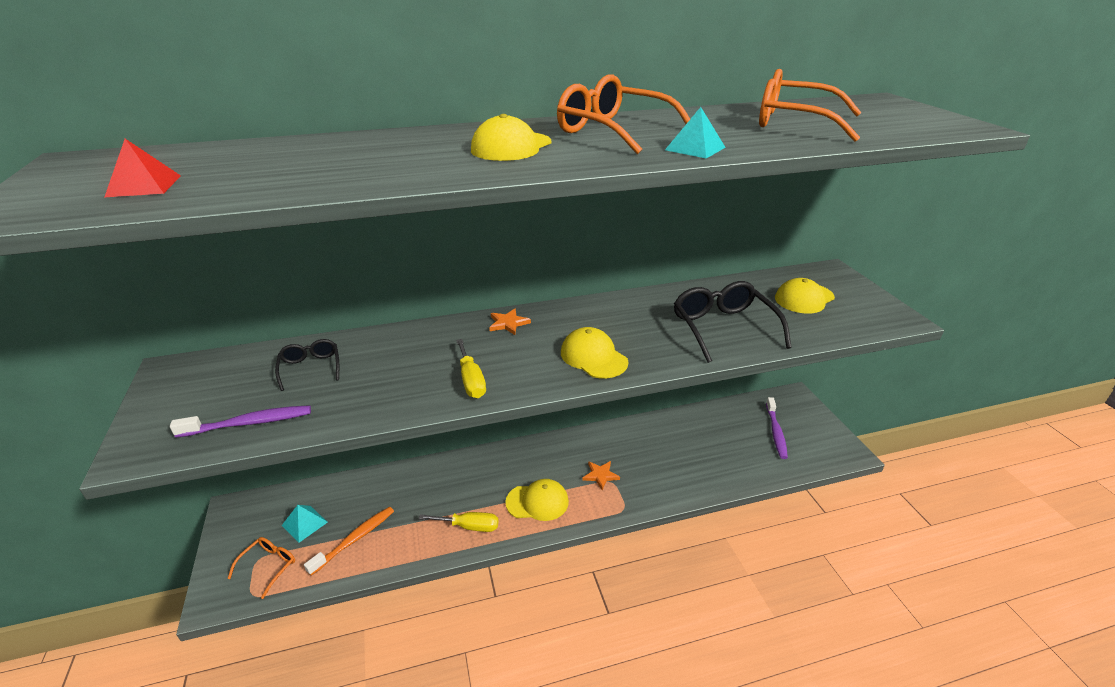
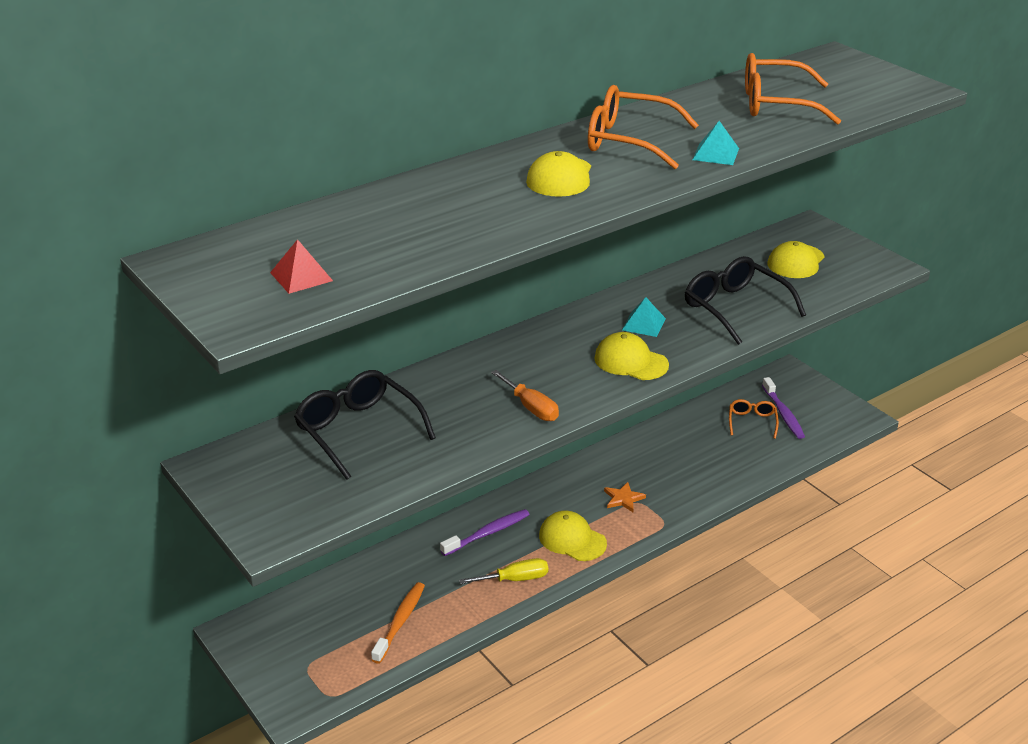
camera: 20 degrees left, 0 degrees up
purple toothbrush [170,405,311,438] -> purple toothbrush moved to [440,509,529,556]
orange glasses [227,537,295,599] -> orange glasses moved to [729,399,779,439]
black glasses [275,339,339,391] -> black glasses [294,370,436,480], size x1.82
turquoise pyramid [281,505,328,543] -> turquoise pyramid moved to [622,297,666,337]
yellow screwdriver [456,339,486,398] -> orange screwdriver [491,370,559,421]
orange star [489,309,531,335] -> none
yellow cap [505,479,569,521] -> yellow cap turned 120 degrees counterclockwise [539,511,607,561]

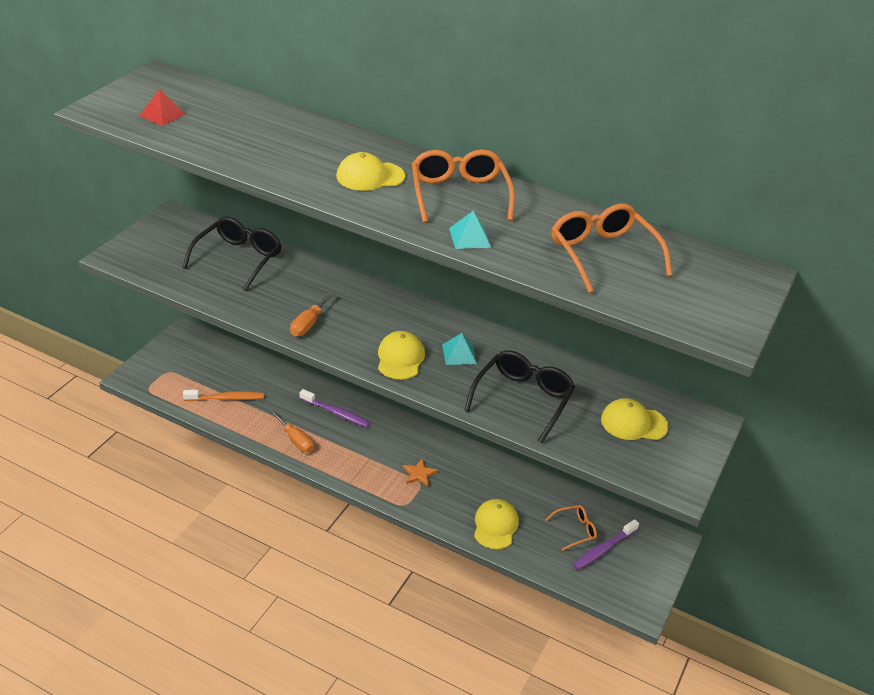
camera: 60 degrees right, 5 degrees up
yellow screwdriver [459,558,548,584] -> orange screwdriver [270,410,314,453]
yellow cap [539,511,607,561] -> yellow cap moved to [474,499,519,549]

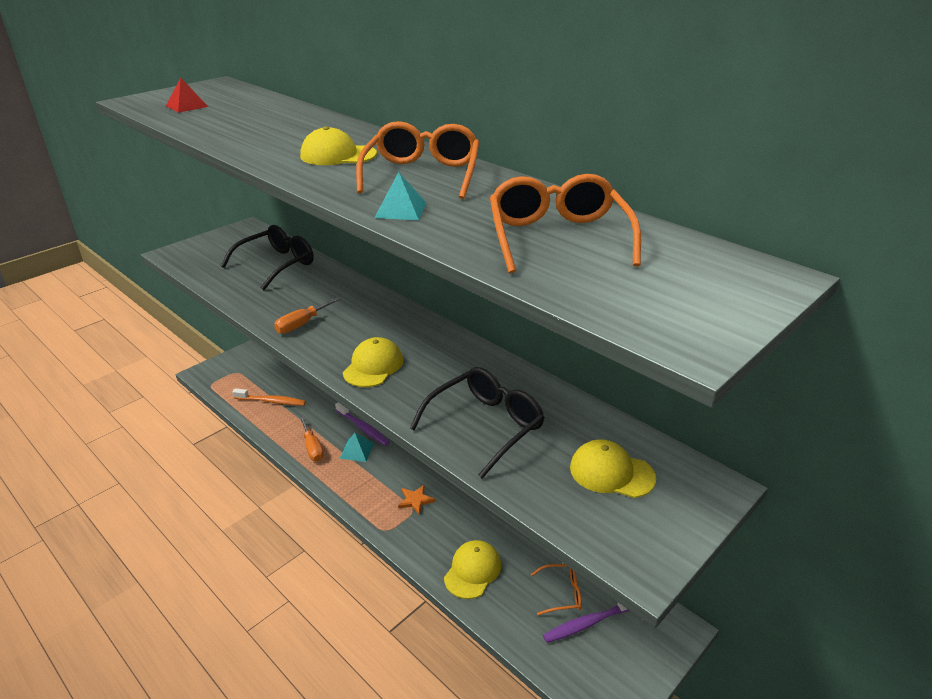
camera: 20 degrees right, 5 degrees down
turquoise pyramid [442,333,477,365] -> turquoise pyramid moved to [340,433,374,462]

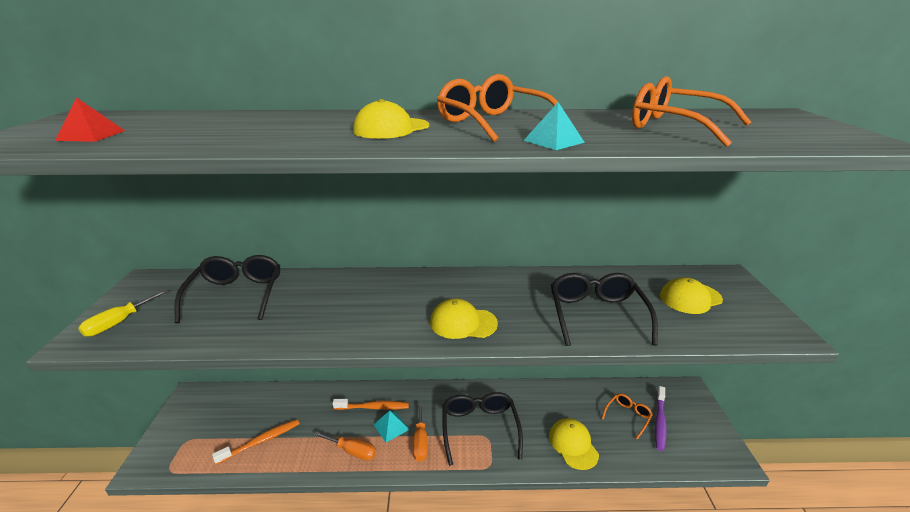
camera: 45 degrees left, 5 degrees down
orange screwdriver [274,297,341,334] -> orange screwdriver moved to [413,403,428,462]
purple toothbrush [335,402,390,446] -> orange toothbrush [333,399,409,410]
yellow cap [343,337,403,387] -> yellow cap turned 60 degrees counterclockwise [430,298,498,339]
orange star [398,485,436,515] -> black glasses [442,392,523,466]
none -> yellow screwdriver [78,289,168,337]

